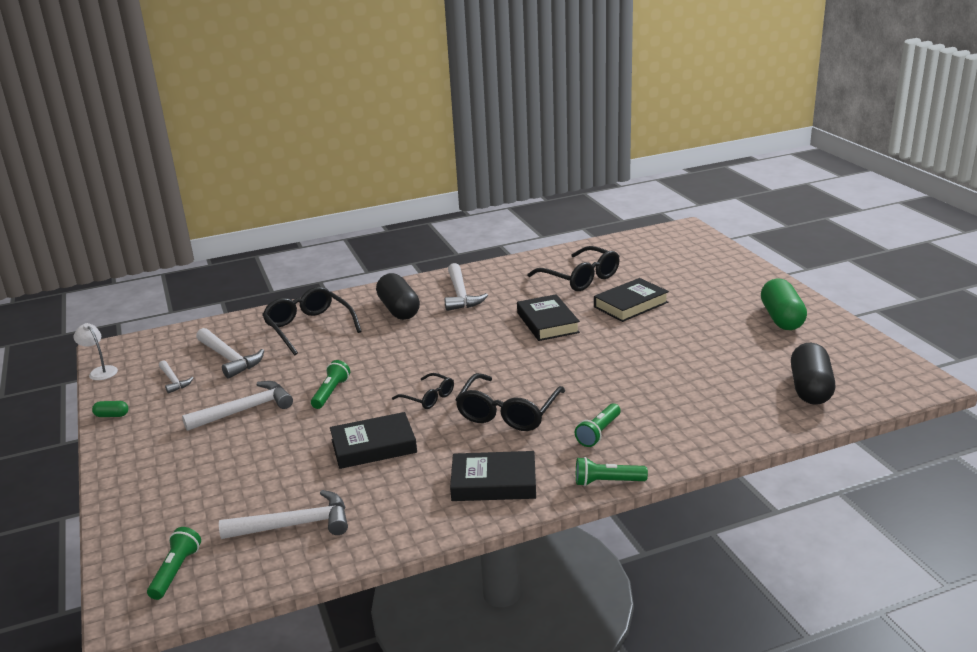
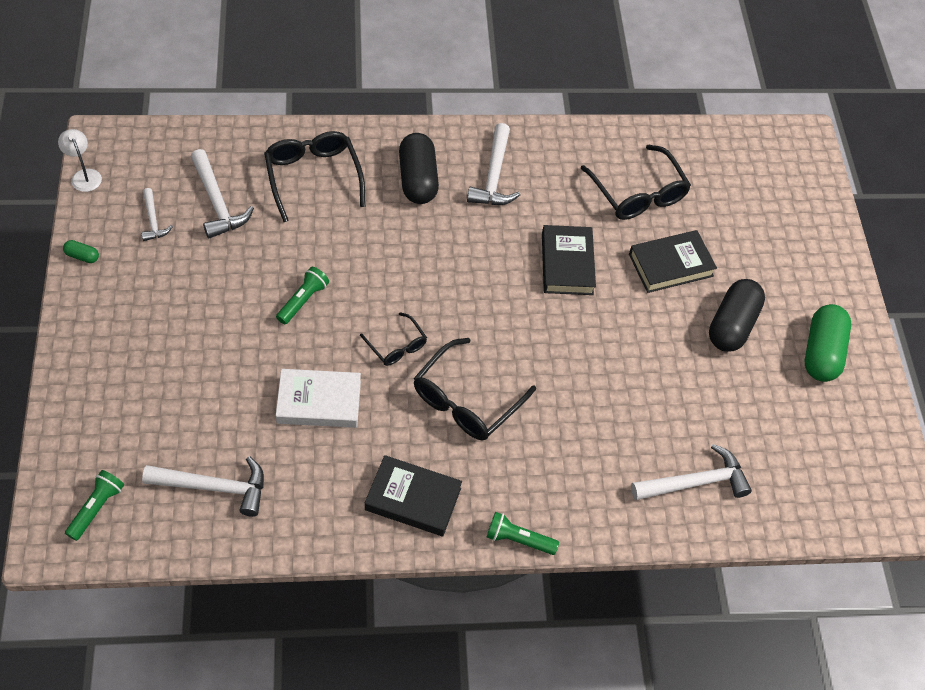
camera: 10 degrees right, 30 degrees up
white hammer [182,381,293,431] -> white hammer moved to [631,444,752,501]
black book [330,412,417,469] -> white book [276,369,361,428]
green flashlight [575,403,621,447] -> none
black capsule [791,343,835,405] -> black capsule moved to [709,279,765,352]

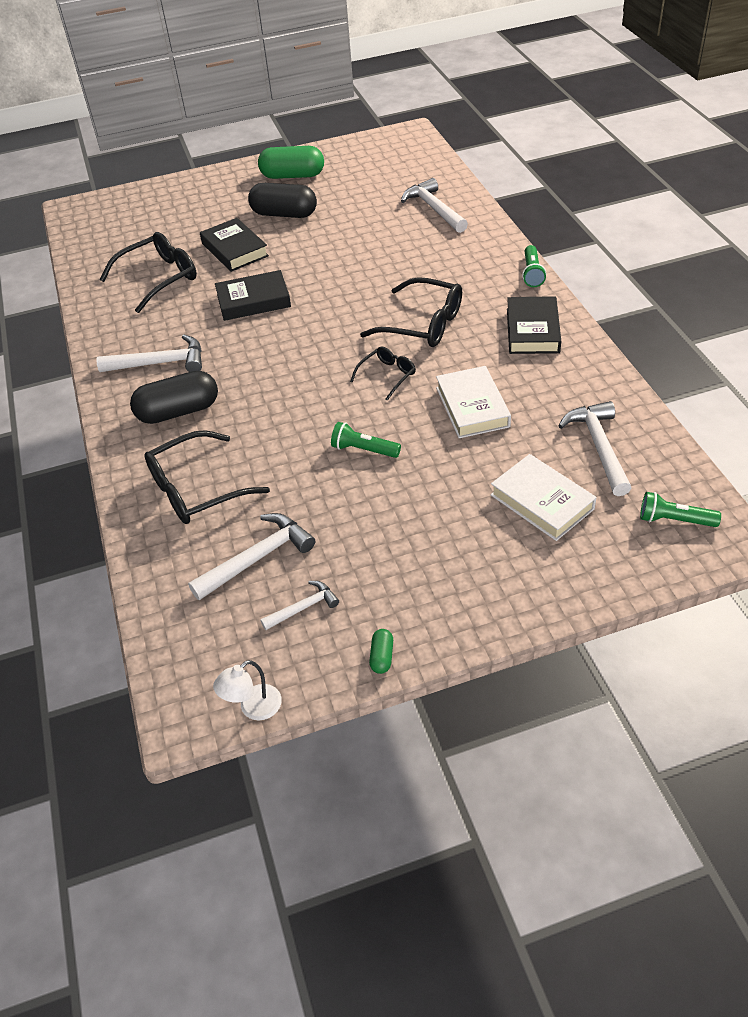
camera: 95 degrees left, 10 degrees down
none -> white book [491,454,597,541]

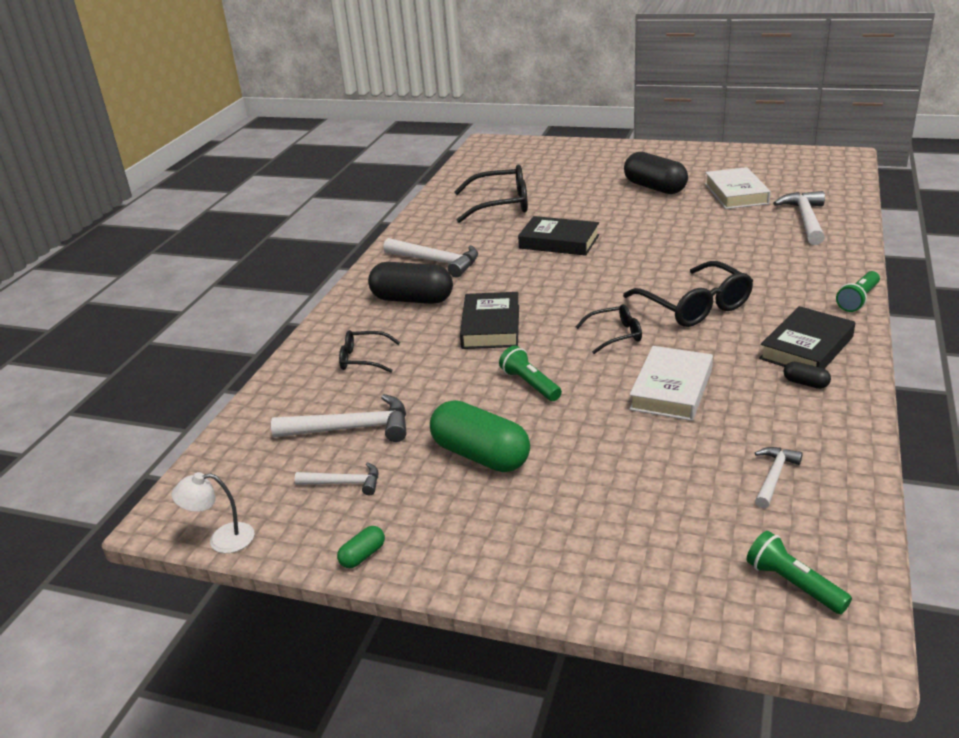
camera: 35 degrees right, 15 degrees down
black glasses [144,430,270,524] -> black glasses [339,330,400,373], size x0.56
black book [200,218,269,272] -> black book moved to [460,292,519,349]
green capsule [258,146,324,179] -> green capsule moved to [430,400,530,472]
white book [491,454,597,541] -> white book moved to [705,167,771,209]
white hammer [558,401,631,496] -> white hammer [755,447,803,508], size x0.58
none -> black capsule [783,362,831,389]

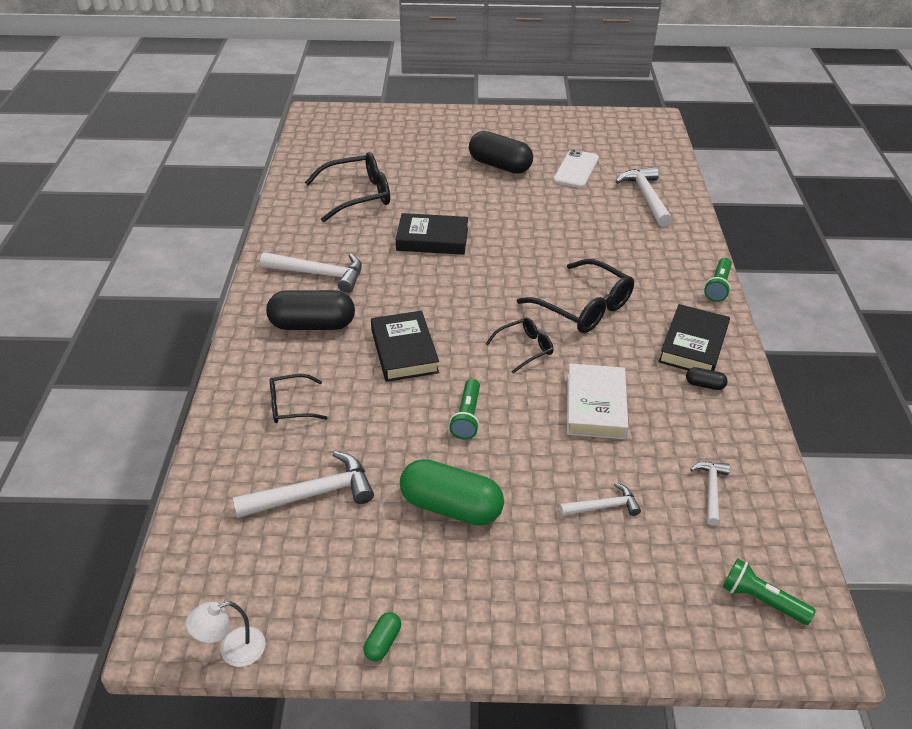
camera: 20 degrees left, 10 degrees up
white hammer [295,462,378,495] -> white hammer moved to [559,483,641,516]
green flashlight [499,346,562,401] -> green flashlight turned 120 degrees counterclockwise [449,379,480,439]
white book [705,167,771,209] -> white phone [553,149,599,188]

